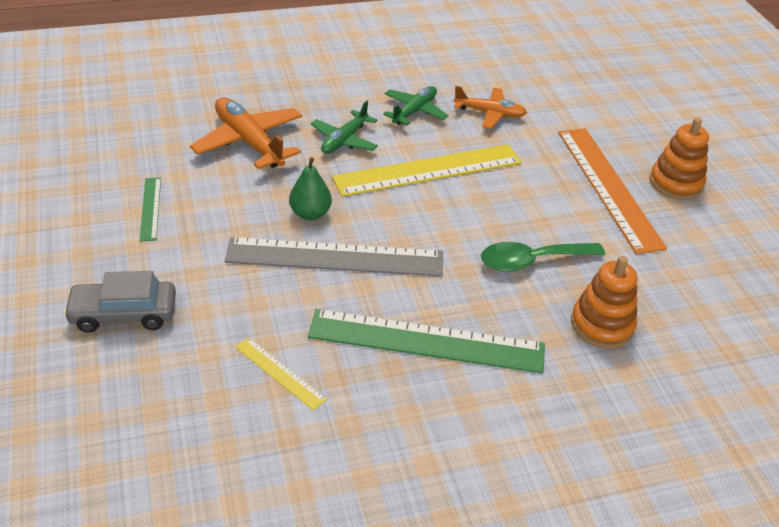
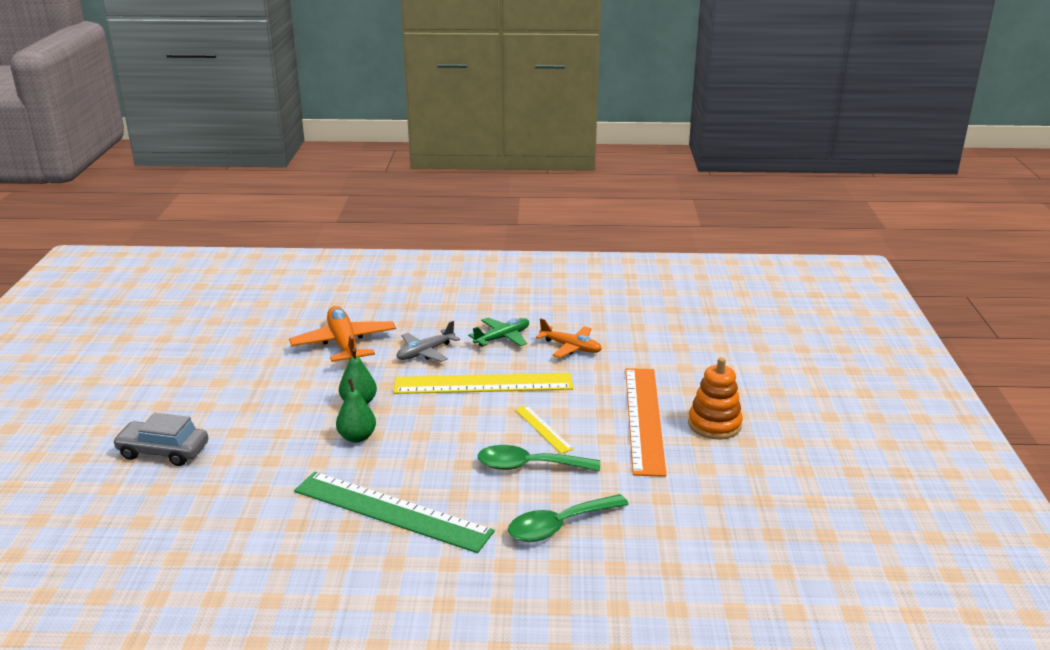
camera: 20 degrees right, 15 degrees down
green ruler [140,178,161,241] -> none
grey ruler [225,237,443,277] -> green pear [336,378,376,443]
yellow ruler [235,337,327,410] -> yellow ruler moved to [515,406,574,454]
green plane [311,100,378,154] -> grey plane [397,321,460,362]
orange stacking toy [571,256,637,349] -> green spoon [508,494,629,542]

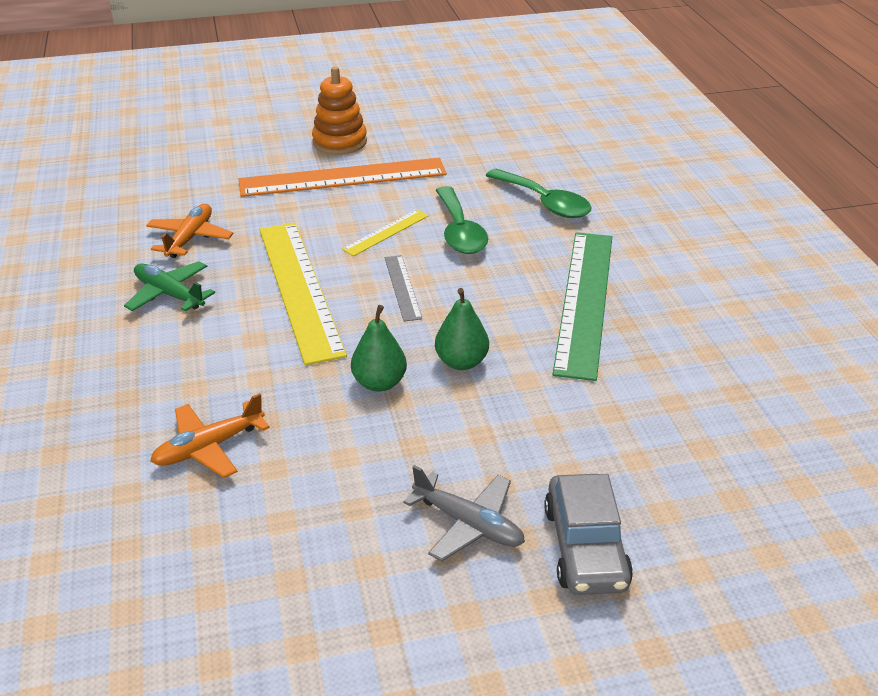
camera: 105 degrees left, 10 degrees up
orange plane [289,306,396,362] -> orange plane [151,393,270,478], size x0.63
grey plane [397,321,460,362] -> grey plane moved to [403,465,525,562]
none -> grey ruler [385,255,422,322]

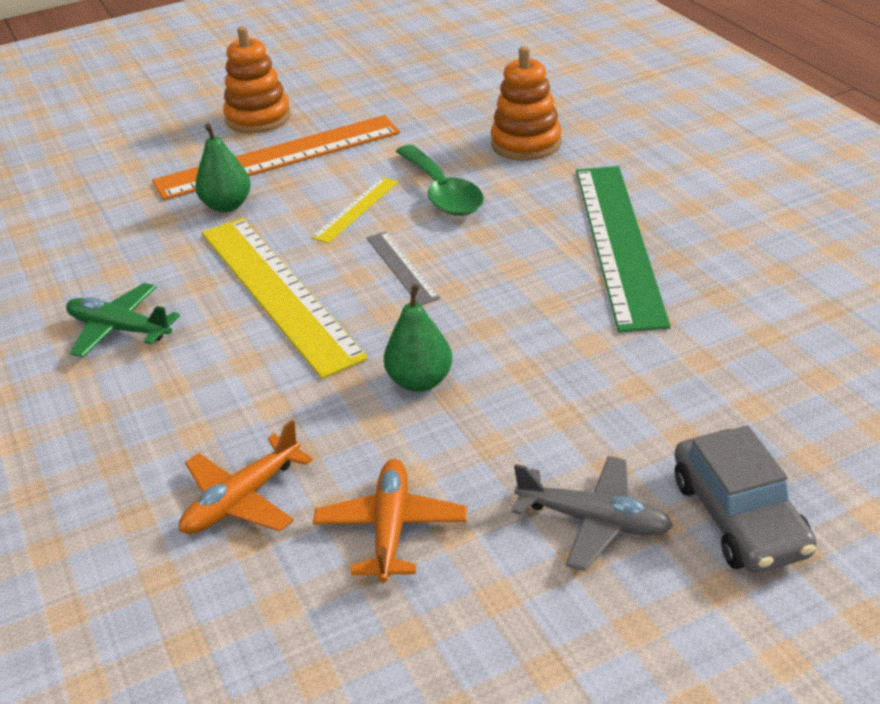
camera: 10 degrees left, 0 degrees up
orange plane [146,204,234,258] -> orange plane moved to [313,459,467,582]
green pear [435,288,489,370] -> green pear moved to [195,123,251,212]
green spoon [485,169,592,218] -> orange stacking toy [491,46,562,161]

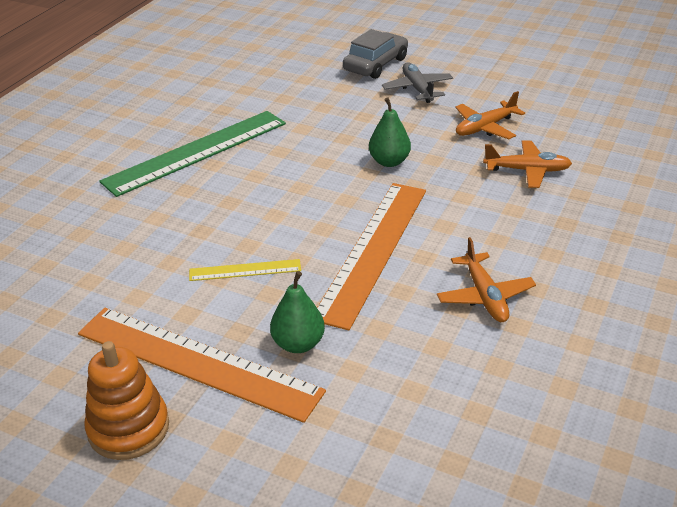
camera: 130 degrees left, 0 degrees up
green plane [66,283,180,358] -> orange plane [437,237,536,322]
yellow ruler [202,218,368,379] -> orange ruler [317,183,426,331]
grey ruler [366,232,440,305] -> none
green spoon [396,145,484,216] -> none
orange stacking toy [491,46,562,161] -> none

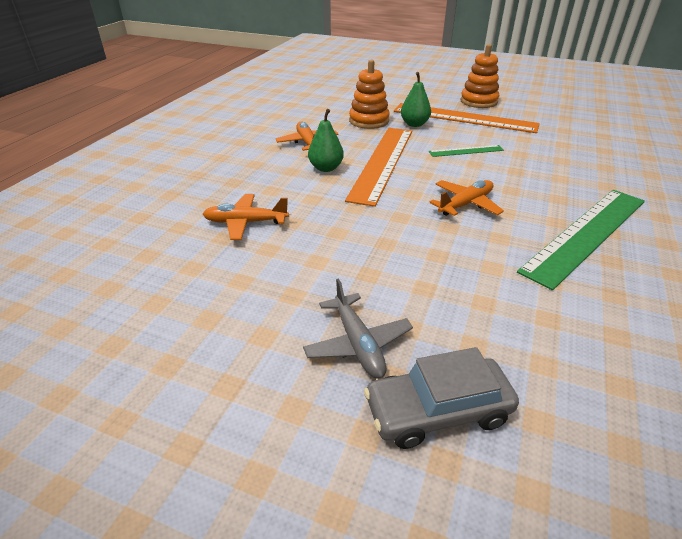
camera: 175 degrees right, 0 degrees up
yellow ruler [189,259,301,281] -> green ruler [429,145,504,157]
grey car [343,29,408,79] -> grey car turned 45 degrees clockwise [364,347,519,449]
green pear [369,97,411,167] -> green pear moved to [308,109,344,172]
orange plane [455,91,525,139] -> orange plane moved to [430,180,504,216]
none -> orange stacking toy [349,60,390,129]

